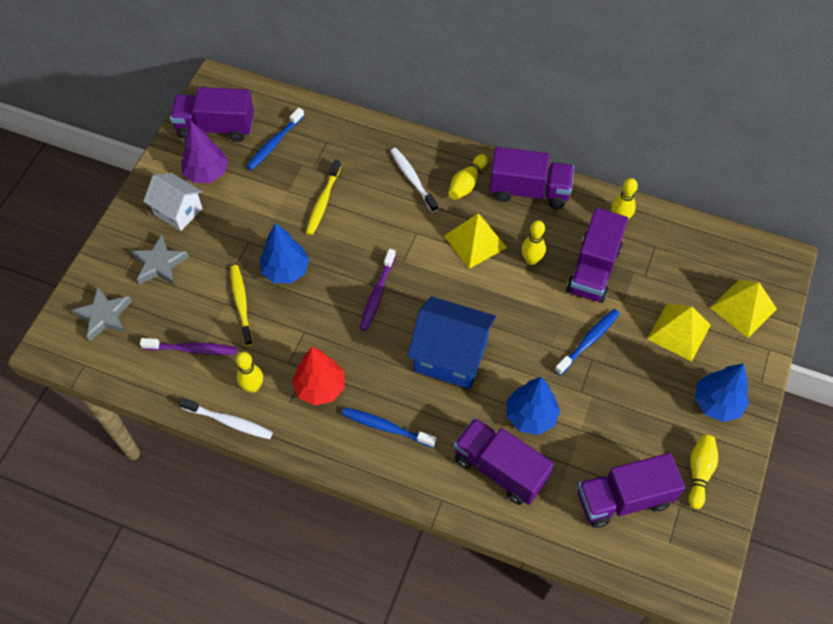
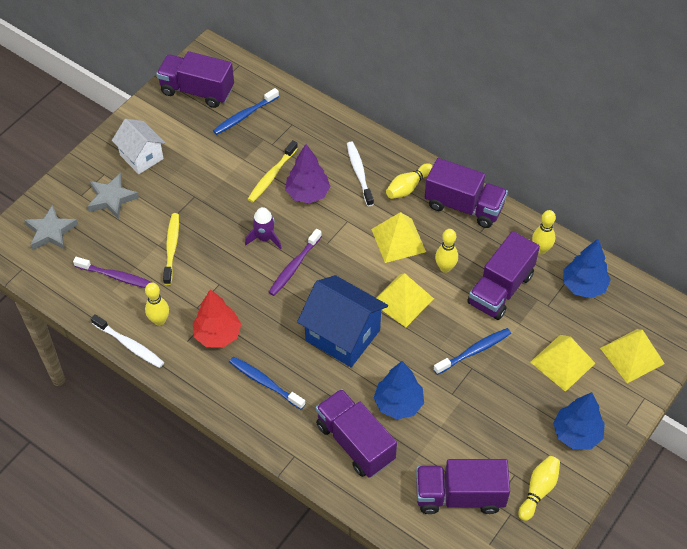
camera: 15 degrees right, 5 degrees down
purple tree [181,121,228,183] -> purple tree moved to [285,144,331,204]
blue tree [260,223,309,283] -> blue tree moved to [563,239,611,298]
none -> purple rocket [245,207,282,250]
none -> yellow pyramid [376,273,434,327]

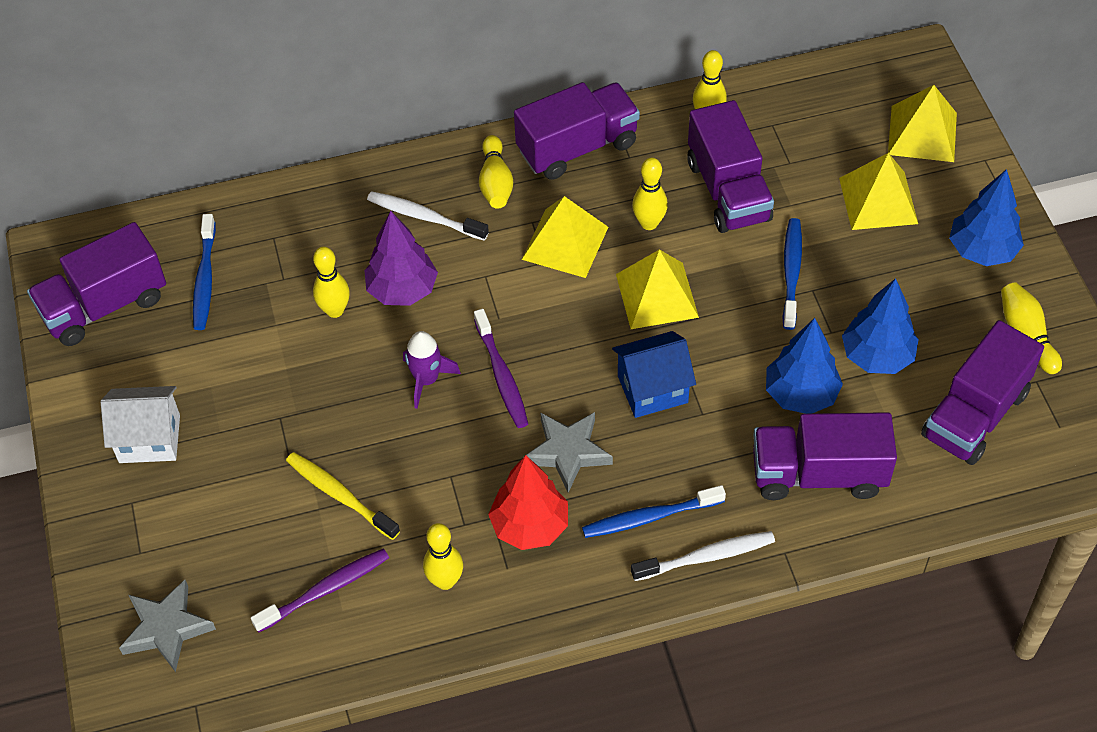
camera: 50 degrees left, 0 degrees up
grey star [87,173,139,219] -> grey star moved to [526,412,613,493]
white toothbrush [91,314,164,368] -> white toothbrush moved to [631,531,775,581]
yellow toothbrush [248,140,298,202] -> yellow bowling pin [313,247,350,318]
blue house [297,275,388,367] -> blue house [612,331,696,418], size x0.65
blue tree [563,239,611,298] -> blue tree moved to [842,278,919,374]

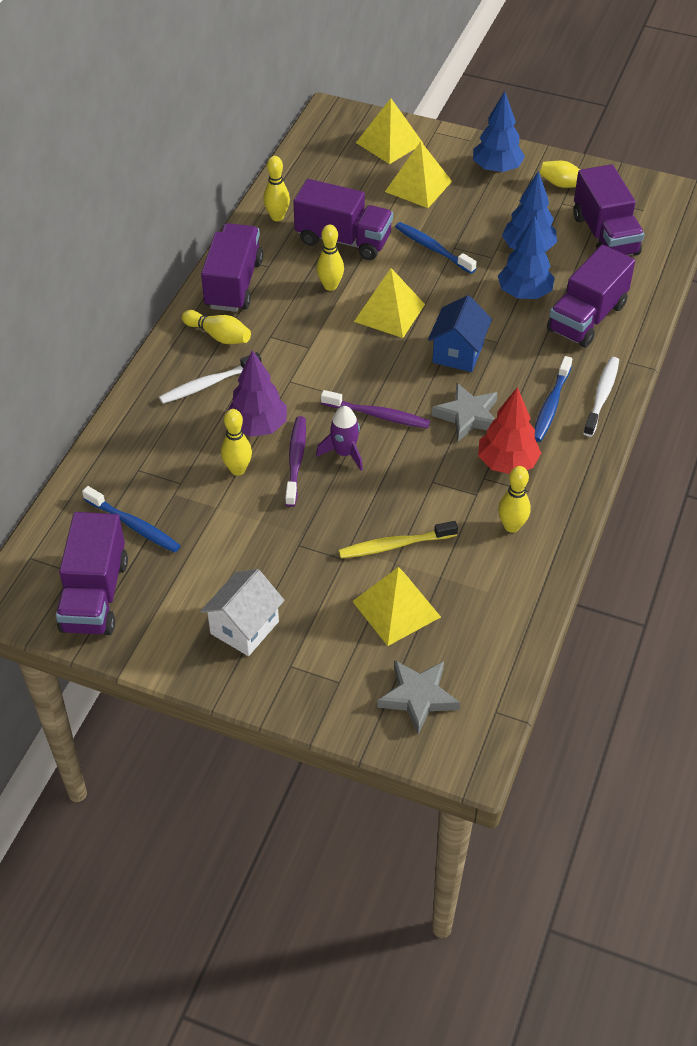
camera: 55 degrees left, 5 degrees down
purple toothbrush [251,548,389,633] -> purple toothbrush moved to [285,416,306,507]
yellow pyramid [522,196,608,278] -> yellow pyramid moved to [352,567,441,646]

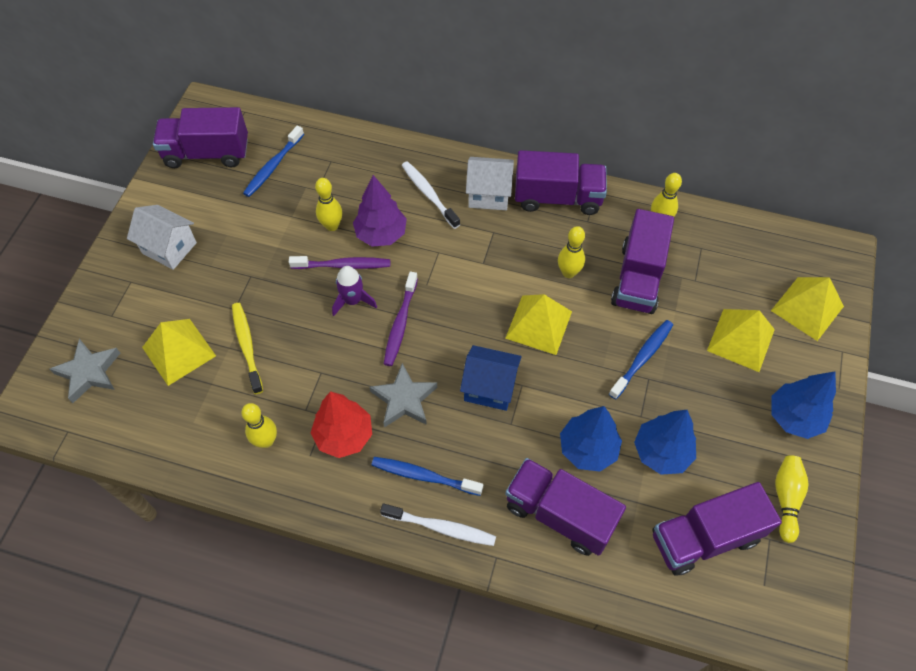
camera: 85 degrees right, 10 degrees up
yellow bowling pin [182,310,251,344] -> white house [466,157,514,210]

